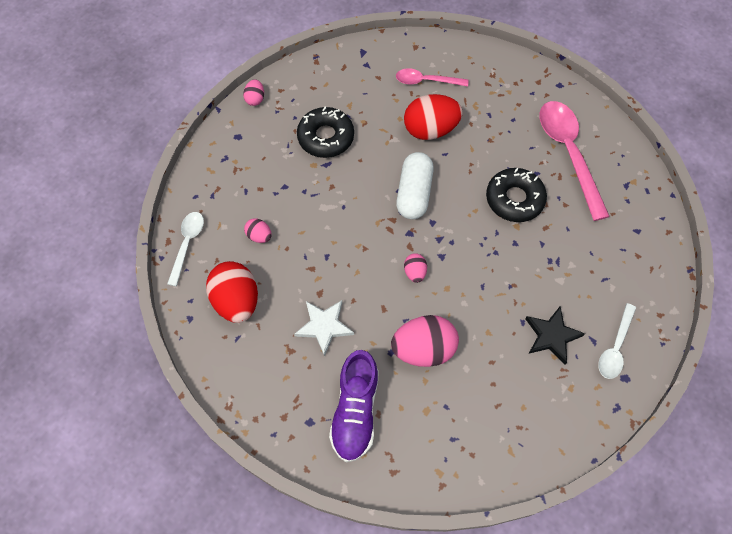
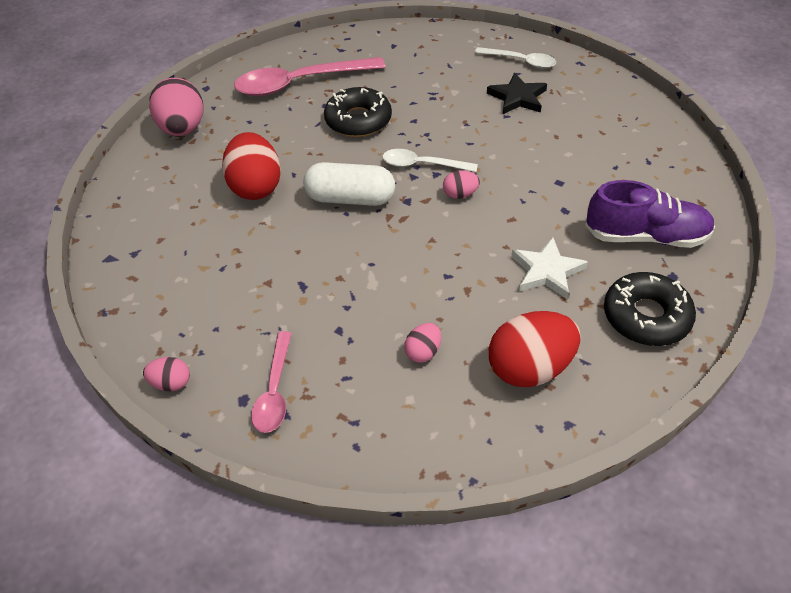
camera: 90 degrees left, 15 degrees down
white spoon [167,212,204,286] -> white spoon moved to [382,149,478,172]
black donut [297,107,354,158] -> black donut moved to [604,272,696,346]
pink egg [391,315,459,367] -> pink egg moved to [149,78,203,136]
pink spoon [396,68,468,86] -> pink spoon moved to [251,331,292,433]

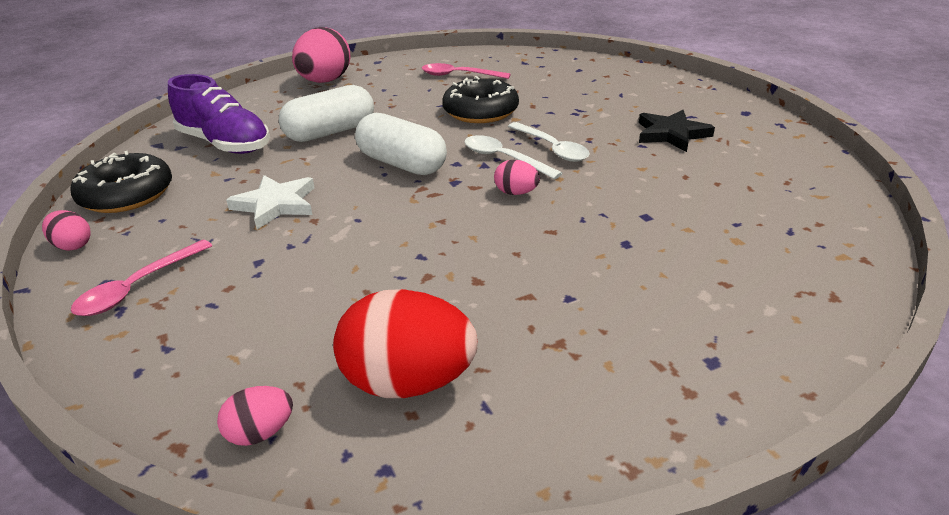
camera: 30 degrees right, 15 degrees down
red egg [222,132,281,200] -> white capsule [279,85,374,142]
pink spoon [234,57,386,96] -> pink spoon [422,63,511,79], size x0.56
pink egg [404,323,441,363] -> pink egg moved to [217,386,293,446]
white spoon [475,47,556,68] -> white spoon moved to [508,122,590,162]
white star [511,237,588,299] -> white star moved to [226,175,315,230]
purple shoe [585,180,715,248] -> purple shoe moved to [168,74,270,154]
black donut [604,272,696,346] -> black donut moved to [70,151,172,213]

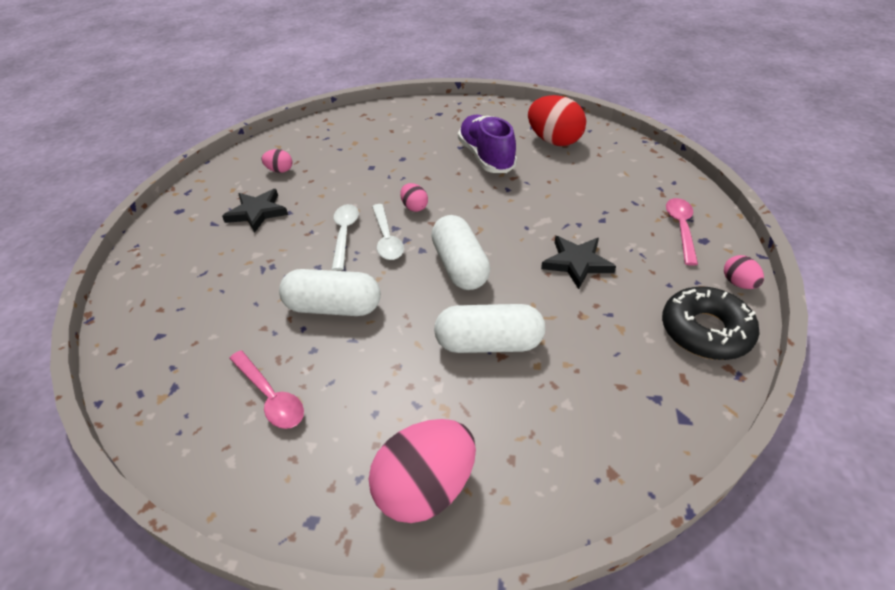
camera: 145 degrees left, 10 degrees up
pink spoon [71,240,213,316] -> pink spoon turned 60 degrees counterclockwise [666,198,698,266]
purple shoe [168,74,270,154] -> purple shoe moved to [458,115,517,173]
pink egg [217,386,293,446] -> pink egg moved to [261,149,292,173]
white star [226,175,315,230] -> black star [541,236,616,289]
black donut [442,76,519,123] -> white capsule [279,269,381,316]

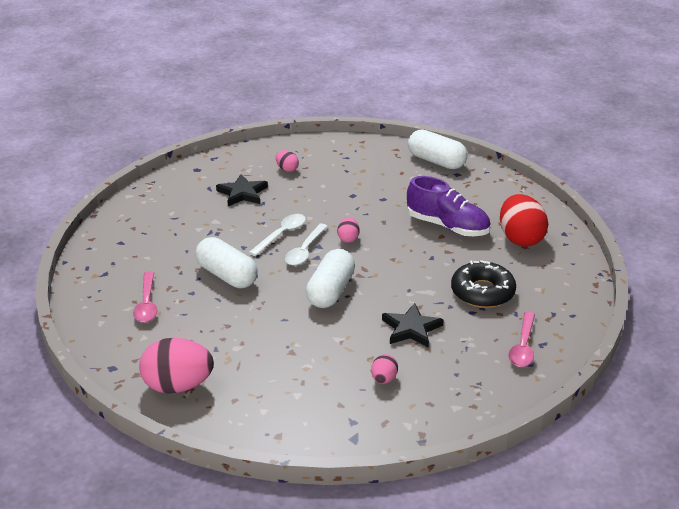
camera: 35 degrees right, 10 degrees down
white capsule [434,304,545,353] -> white capsule moved to [408,130,468,169]
purple shoe [458,115,517,173] -> purple shoe turned 105 degrees clockwise [407,176,491,236]
black donut [662,287,760,360] -> black donut moved to [451,260,516,308]
pink spoon [666,198,698,266] -> pink spoon turned 150 degrees clockwise [508,312,535,367]
pink egg [724,255,764,289] -> pink egg moved to [371,354,398,384]

